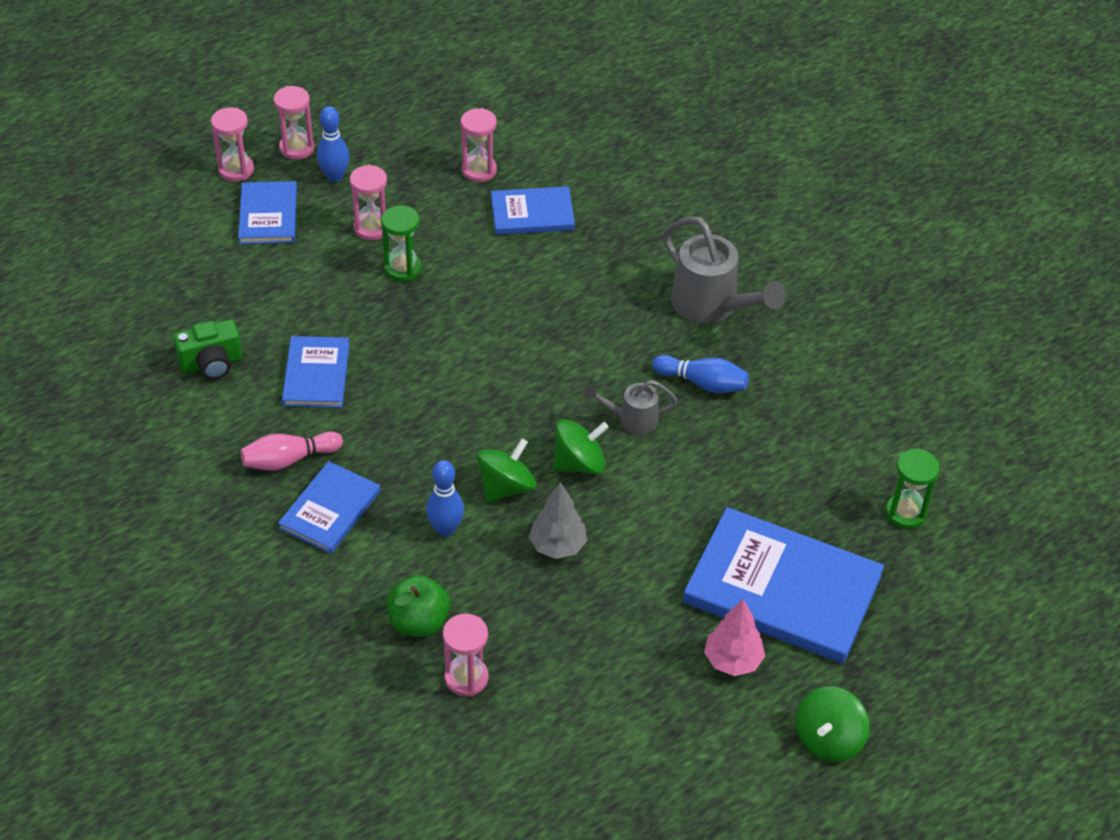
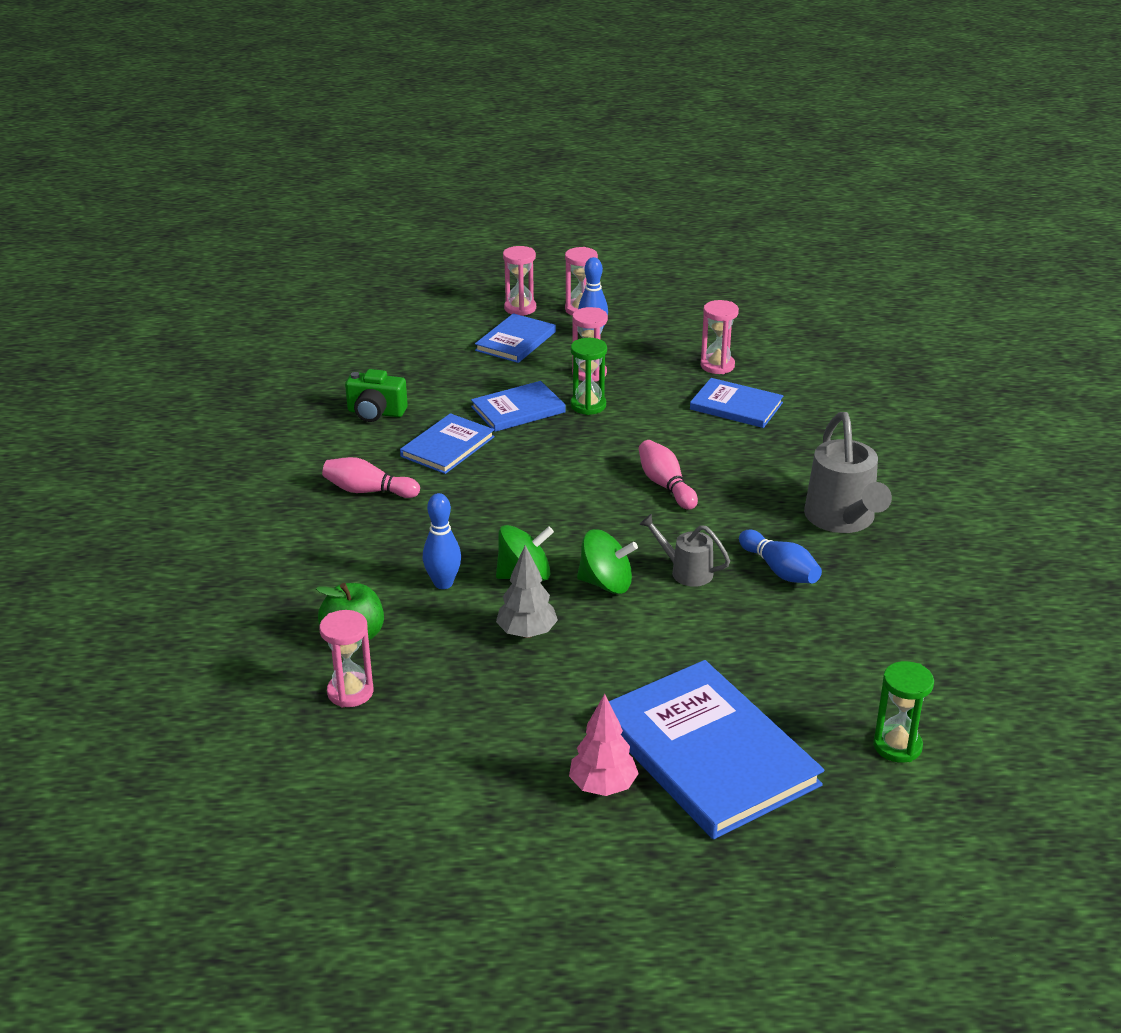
camera: 35 degrees right, 15 degrees down
blue book [278,461,381,554] -> blue book moved to [471,381,566,432]
green spinning top [796,686,870,762] -> none
none -> pink bowling pin [639,440,698,510]

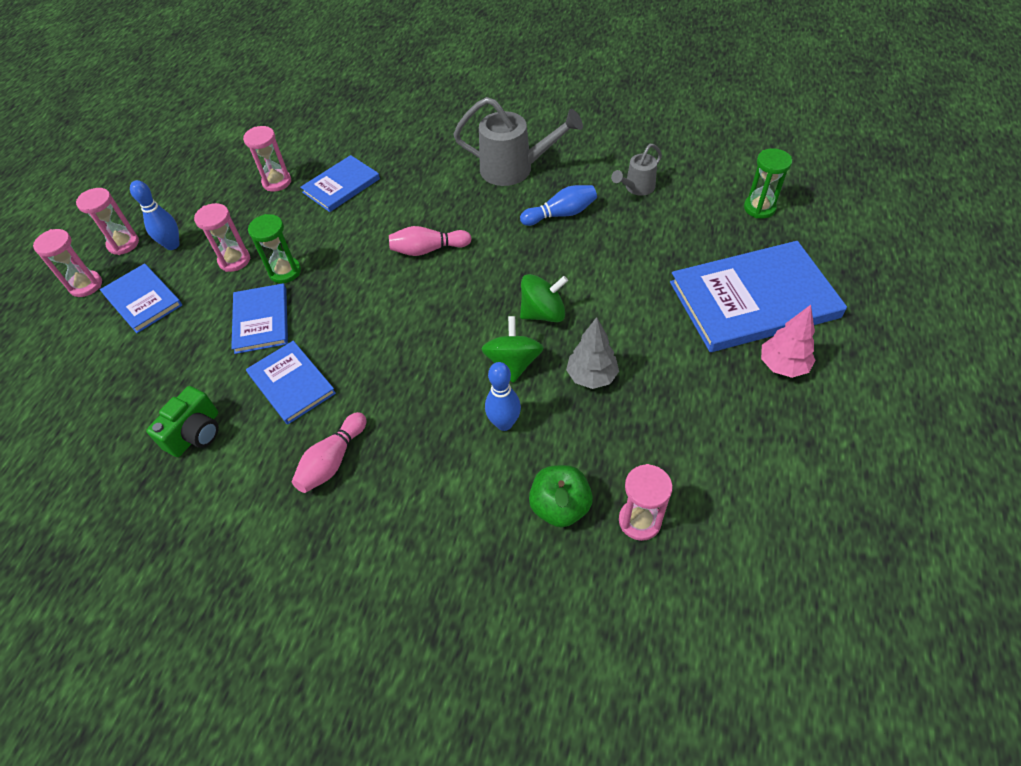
camera: 70 degrees left, 20 degrees up
green spinning top [577,529,638,594] -> green spinning top turned 45 degrees clockwise [520,274,568,323]
grey watering can [639,514,730,587] -> grey watering can moved to [611,144,662,196]

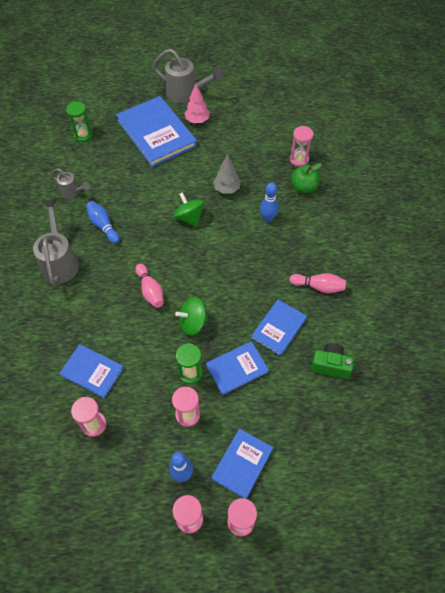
camera: 110 degrees left, 5 degrees up
green spinning top [481,316,544,383] -> green spinning top moved to [175,297,209,336]
none -> grey watering can [153,49,223,103]

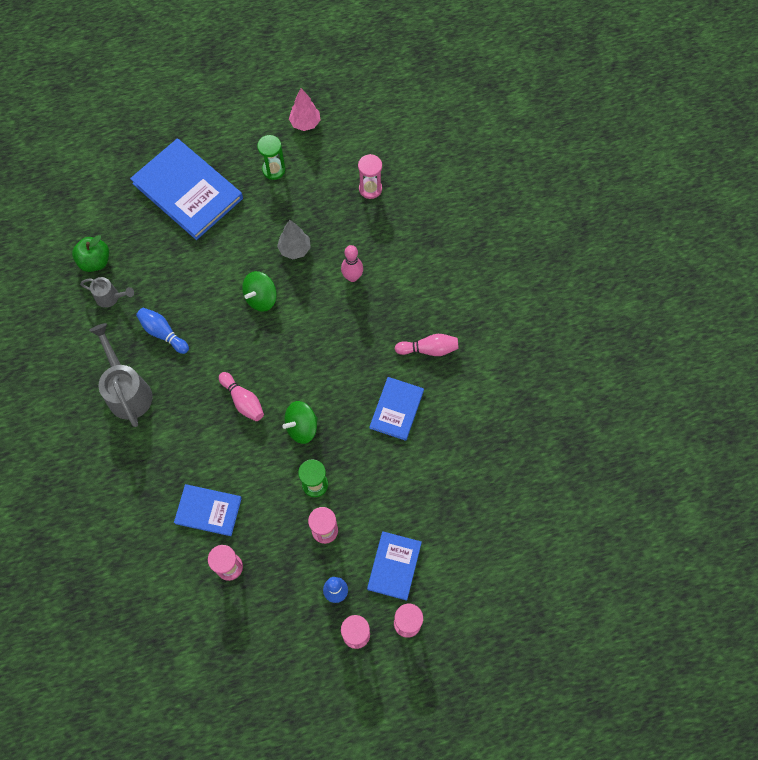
camera: 15 degrees left, 10 degrees up
green hourglass [66,102,93,142] -> green hourglass moved to [257,135,285,180]
grey watering can [153,49,223,103] -> none
green spinning top [173,192,205,227] -> green spinning top turned 90 degrees counterclockwise [242,271,277,312]
pink tree [184,84,210,123] -> pink tree moved to [289,88,320,131]
blue book [206,341,269,395] -> none
blue bowling pin [260,182,279,222] -> pink bowling pin [341,245,363,282]
green apple [291,163,322,193] -> green apple moved to [72,235,109,272]
green camera [311,343,354,379] -> none

